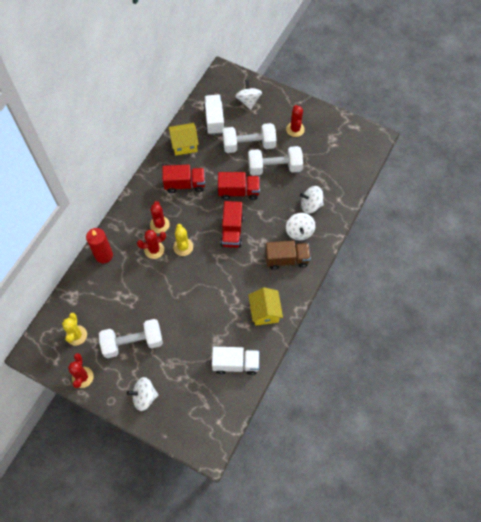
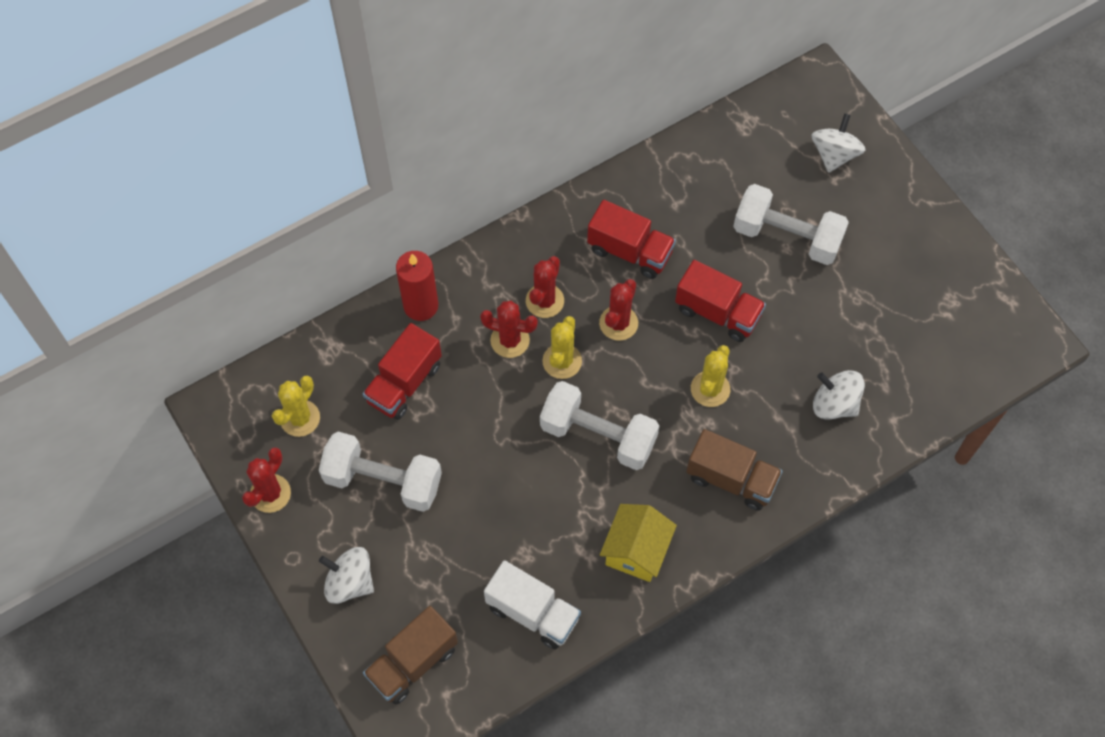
camera: 30 degrees right, 0 degrees up
yellow house [168,123,199,156] -> none
white truck [203,95,225,135] -> none
red truck [220,201,244,248] -> red truck moved to [363,323,442,420]
white dumbbell [248,146,303,176] -> white dumbbell moved to [540,381,659,470]
red cactus [286,105,305,137] -> red cactus moved to [599,279,638,341]
white spinning top [286,213,316,240] -> none
none -> brown truck [363,606,458,705]
none -> yellow cactus [691,345,730,407]

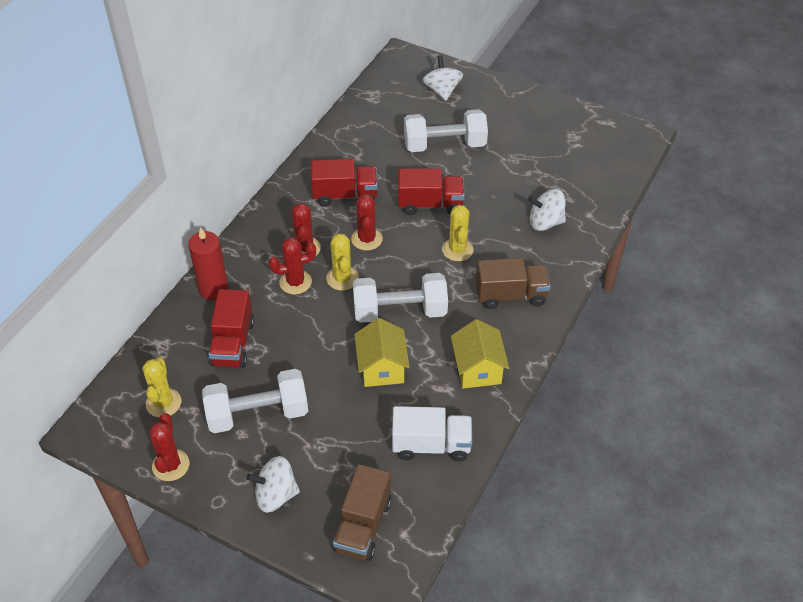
camera: 30 degrees left, 15 degrees down
none -> yellow house [354,318,410,387]

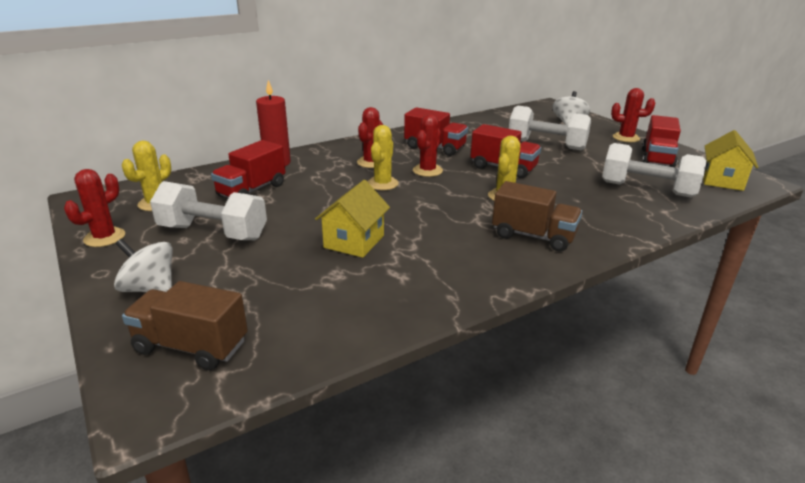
camera: 30 degrees right, 20 degrees down
red cactus [269,237,316,295] -> red cactus moved to [611,88,655,142]
brown truck [333,464,392,561] -> brown truck turned 60 degrees clockwise [122,281,248,370]
white dumbbell [353,273,448,323] -> white dumbbell moved to [602,143,707,197]
white truck [392,406,472,461] -> none
yellow house [451,319,509,389] -> yellow house moved to [703,130,758,191]
white spinning top [528,189,566,231] -> none
none -> red truck [642,115,681,167]

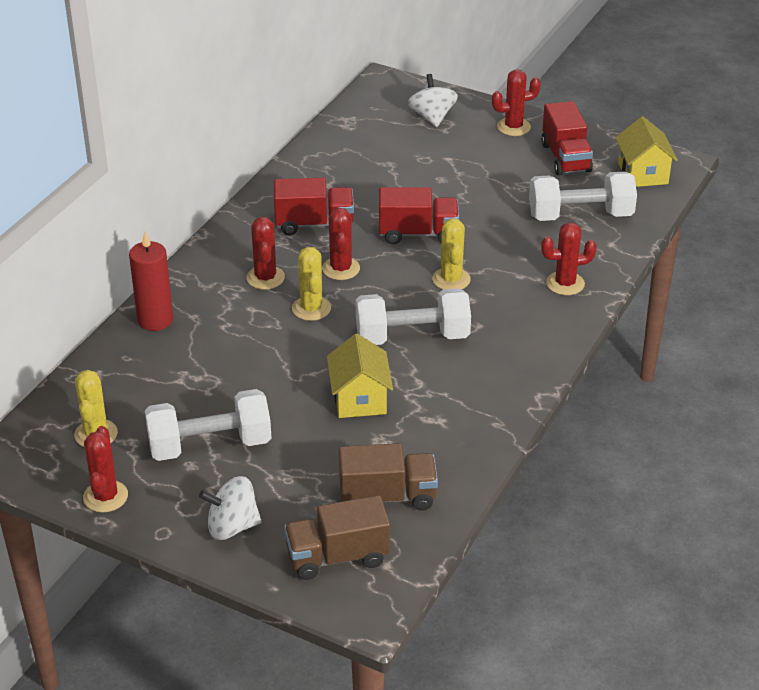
camera: 30 degrees left, 10 degrees up
red truck [211,140,286,198] -> none
brown truck [492,181,582,252] -> brown truck moved to [339,443,438,511]
white dumbbell [509,105,591,150] -> white dumbbell moved to [356,288,471,345]
none -> red cactus [541,222,597,295]

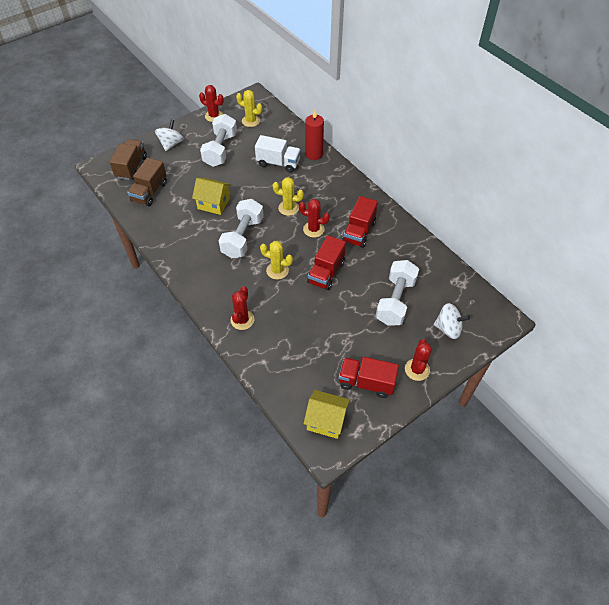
camera: 115 degrees right, 15 degrees up
red cactus [246,217,285,289] -> none
white dumbbell [529,171,637,221] -> white dumbbell moved to [376,260,419,326]
none -> white truck [255,135,301,173]

